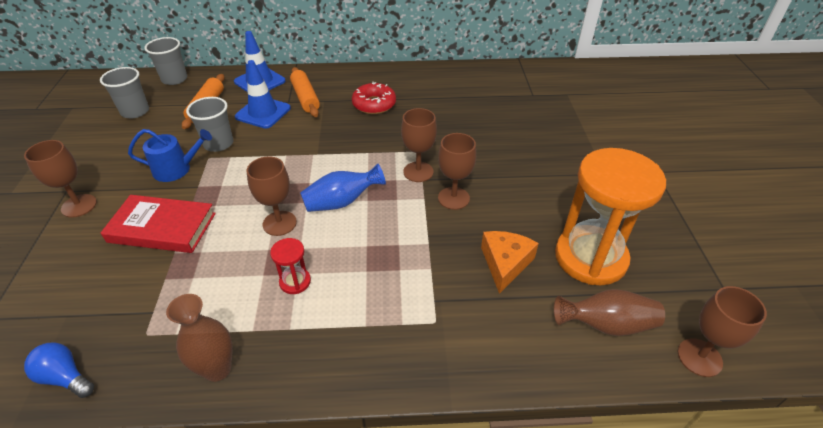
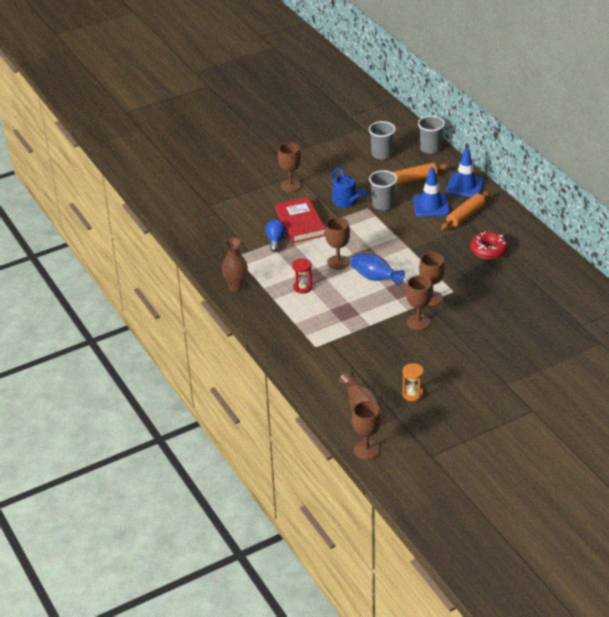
camera: 65 degrees right, 5 degrees down
blue light bulb [24,342,94,398] -> blue light bulb moved to [265,220,285,252]
orange cheese [481,231,539,294] -> none
orange hourglass [555,148,666,286] -> orange hourglass [402,363,424,401], size x0.42

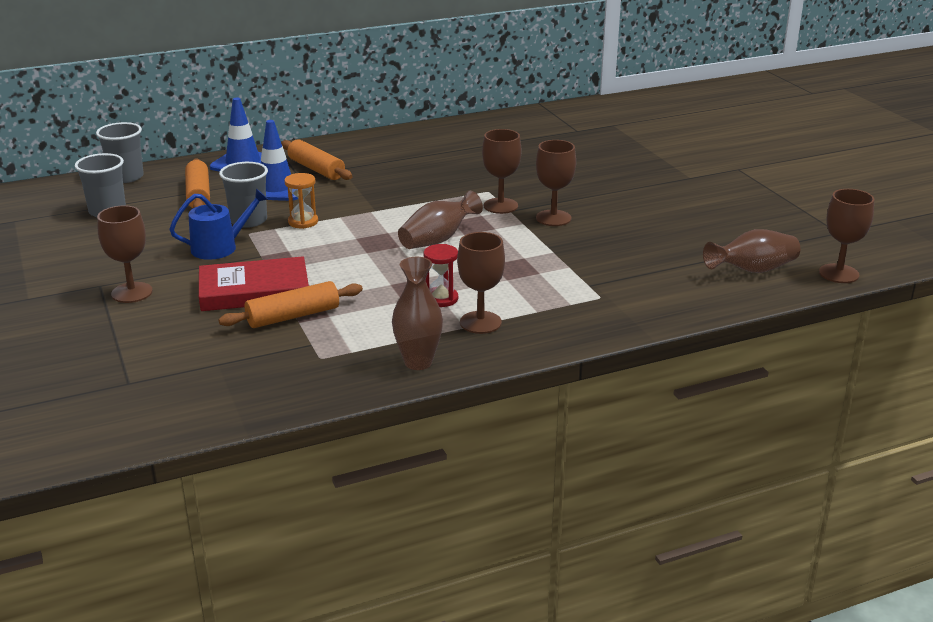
camera: 85 degrees left, 10 degrees down
blue light bulb [265,220,285,252] -> orange rolling pin [218,281,363,328]
brown goblet [325,217,350,270] -> brown goblet moved to [457,232,505,334]
blue vase [350,254,405,285] -> brown vase [398,191,483,249]
orange hourglass [402,363,424,401] -> orange hourglass moved to [284,173,318,229]
red donut [470,232,508,259] -> none

